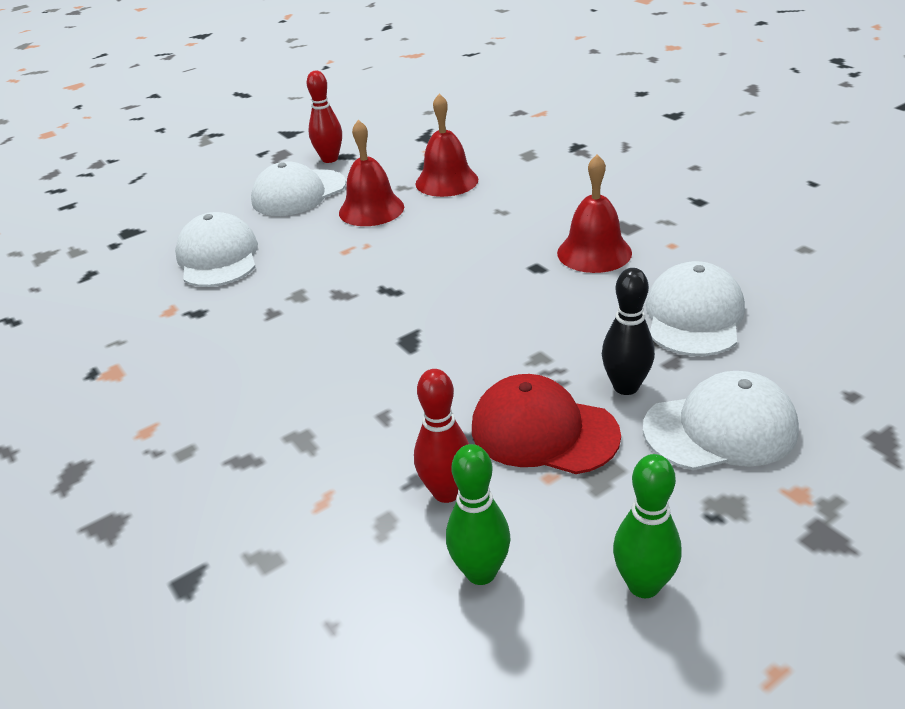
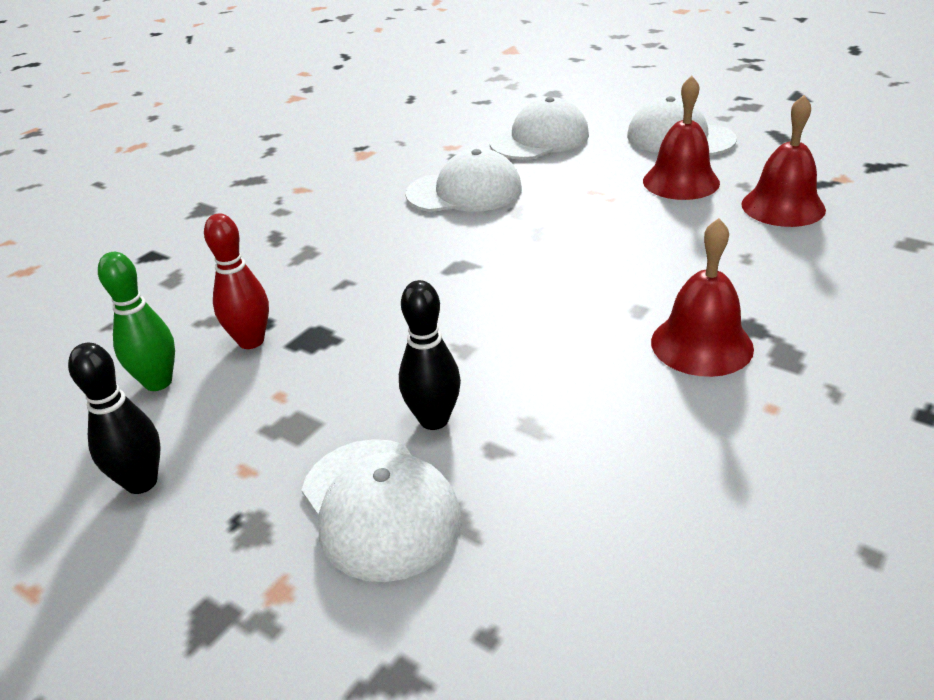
camera: 70 degrees right, 0 degrees up
red bowling pin [307,71,342,163] -> none
red cap [472,374,621,474] -> none
green bowling pin [613,454,681,598] -> black bowling pin [68,343,161,494]
white cap [646,261,745,356] -> white cap moved to [405,148,522,212]

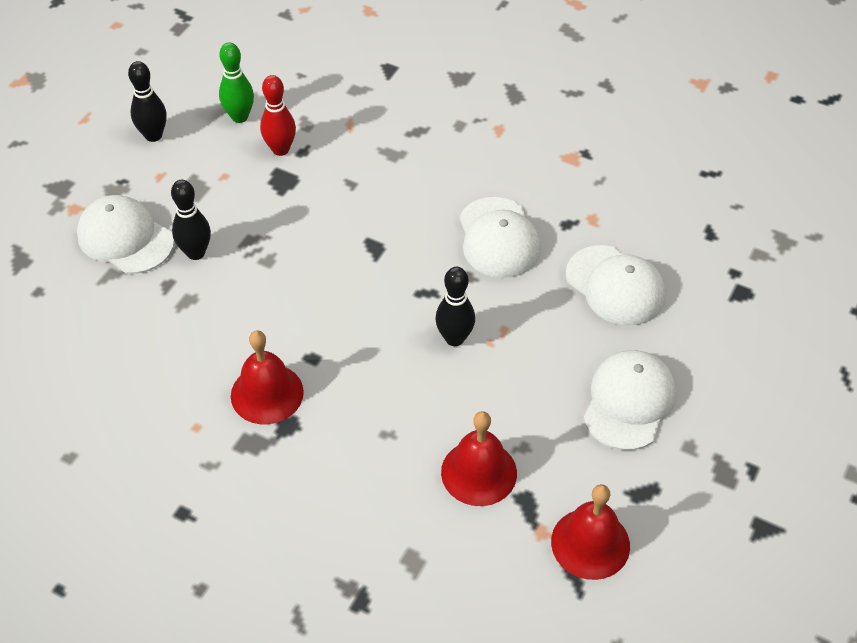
camera: 80 degrees right, 15 degrees up
white cap [302,439,462,582] -> white cap turned 75 degrees clockwise [77,195,174,274]
red bell [643,76,720,200] -> red bell moved to [551,484,630,580]
none -> black bowling pin [435,267,475,346]

